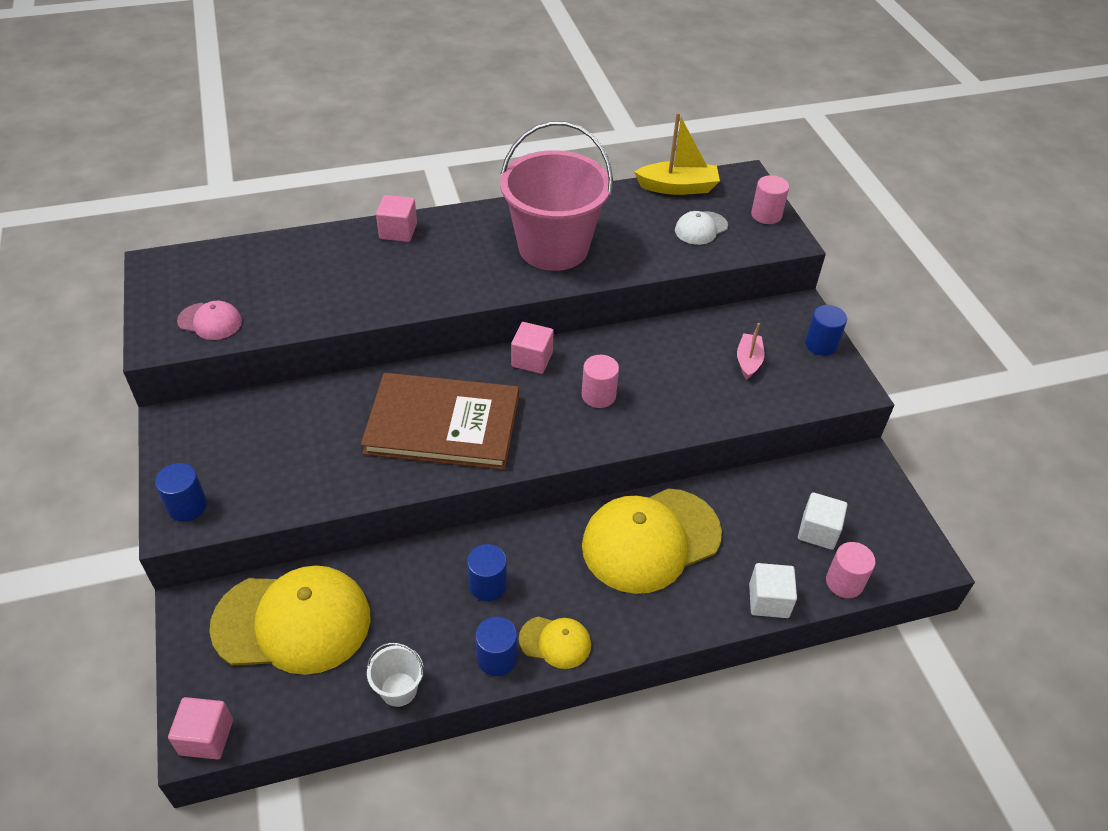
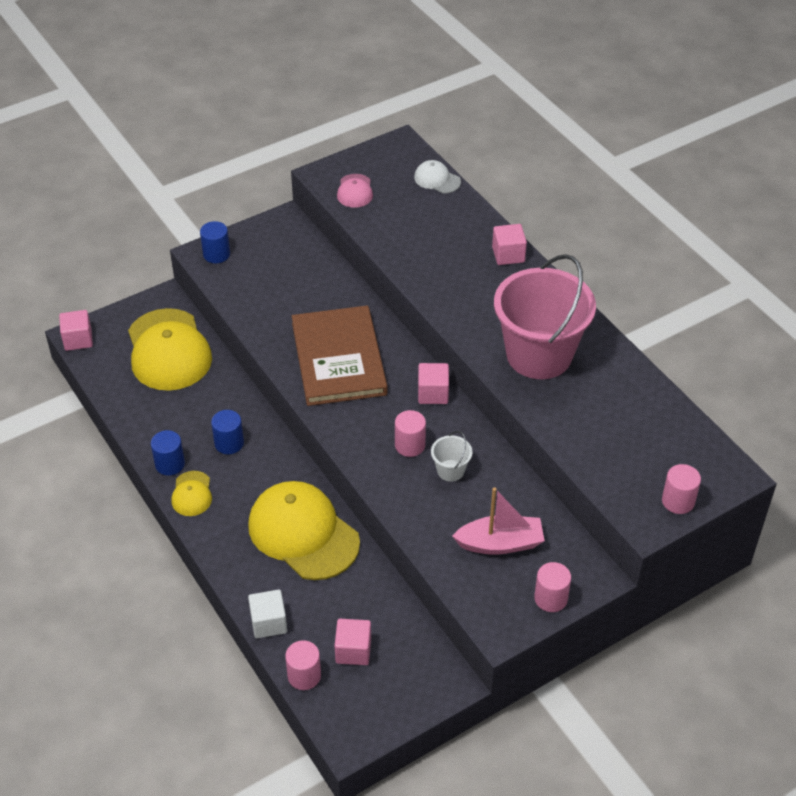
camera: 75 degrees right, 0 degrees up
white bucket [367,642,424,707] -> white bucket moved to [431,431,473,482]
yellow boat [634,112,720,195] -> none
white cap [675,211,728,245] -> white cap moved to [414,160,461,194]
pink boat [737,323,764,379] -> pink boat [452,487,545,555], size x1.61
white cube [798,492,847,550] -> pink cube [334,619,371,665]
blue cylinder [805,305,847,356] -> pink cylinder [534,562,571,612]

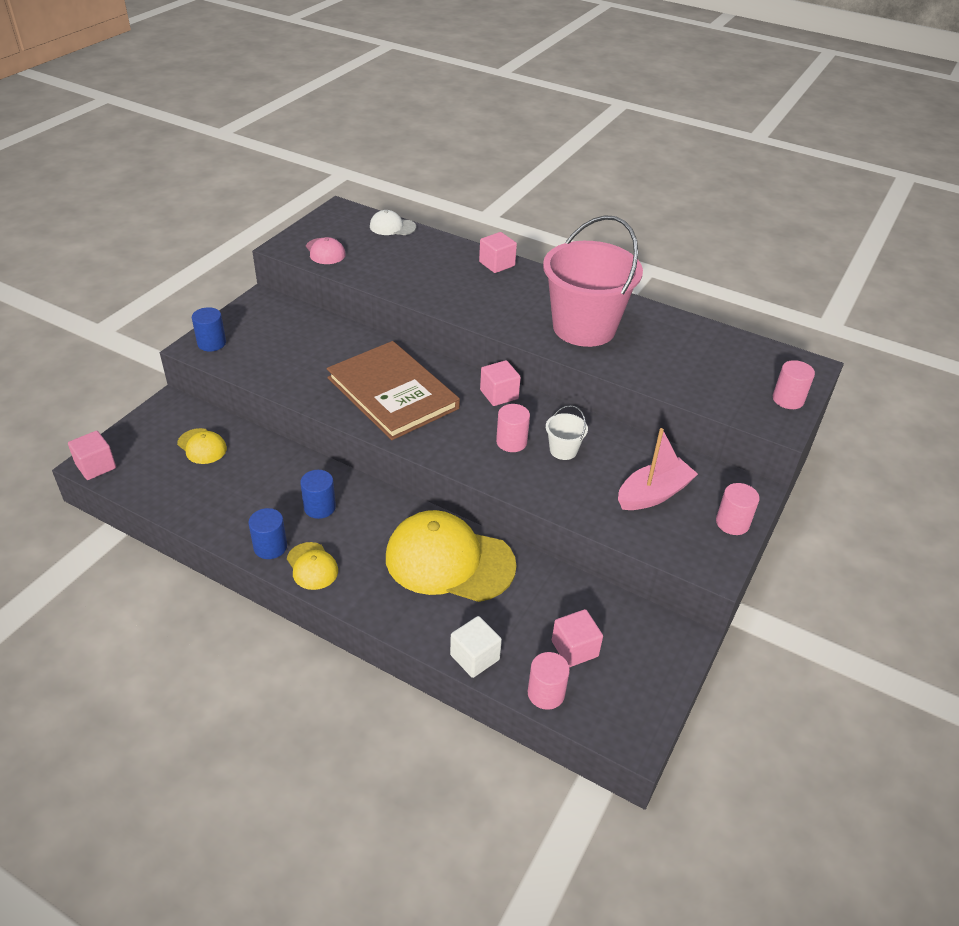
camera: 30 degrees left, 5 degrees down
yellow cap [128,308,212,391] -> yellow cap [177,428,227,464], size x0.46

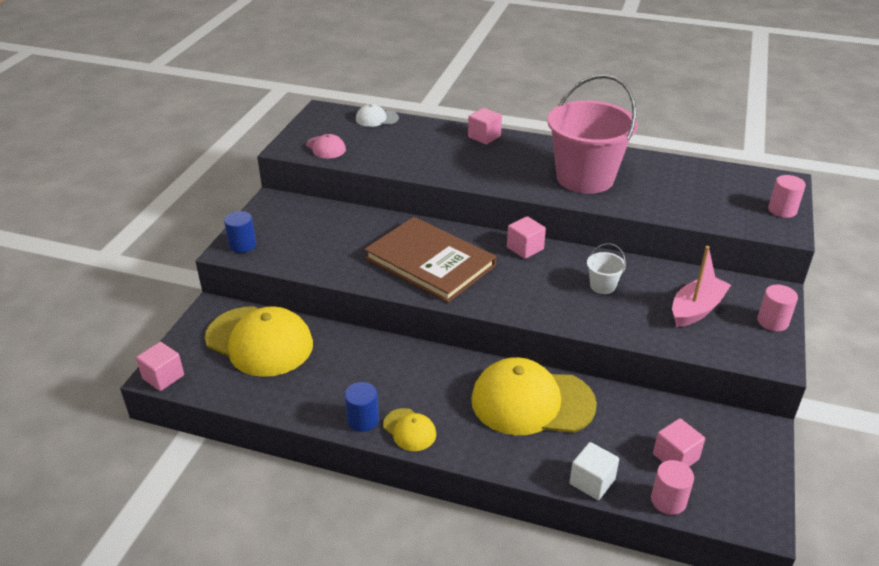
camera: 10 degrees left, 5 degrees down
yellow cap [177,428,227,464] -> yellow cap [205,306,313,377], size x2.16
blue cylinder [300,470,336,519] -> none
pink cylinder [496,404,530,452] -> none

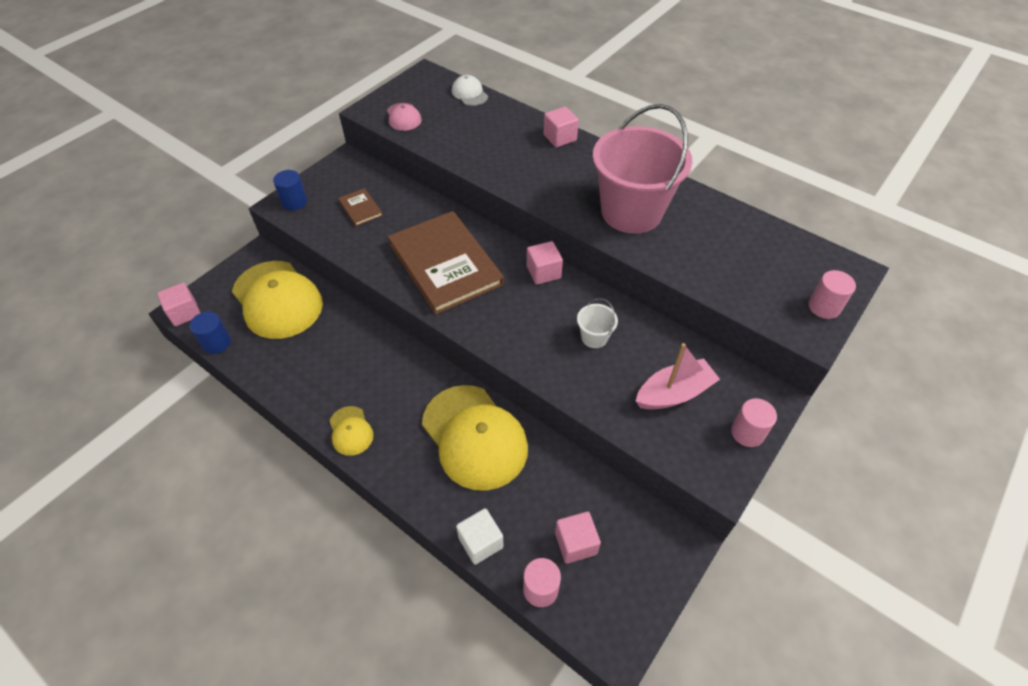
camera: 20 degrees right, 15 degrees up
blue cylinder [345,382,379,432] -> blue cylinder moved to [190,312,231,354]
white cap [356,104,399,127] -> white cap turned 45 degrees clockwise [452,75,488,106]
yellow cap [471,357,597,435] -> yellow cap turned 150 degrees counterclockwise [422,385,528,491]
none -> brown book [338,188,383,226]

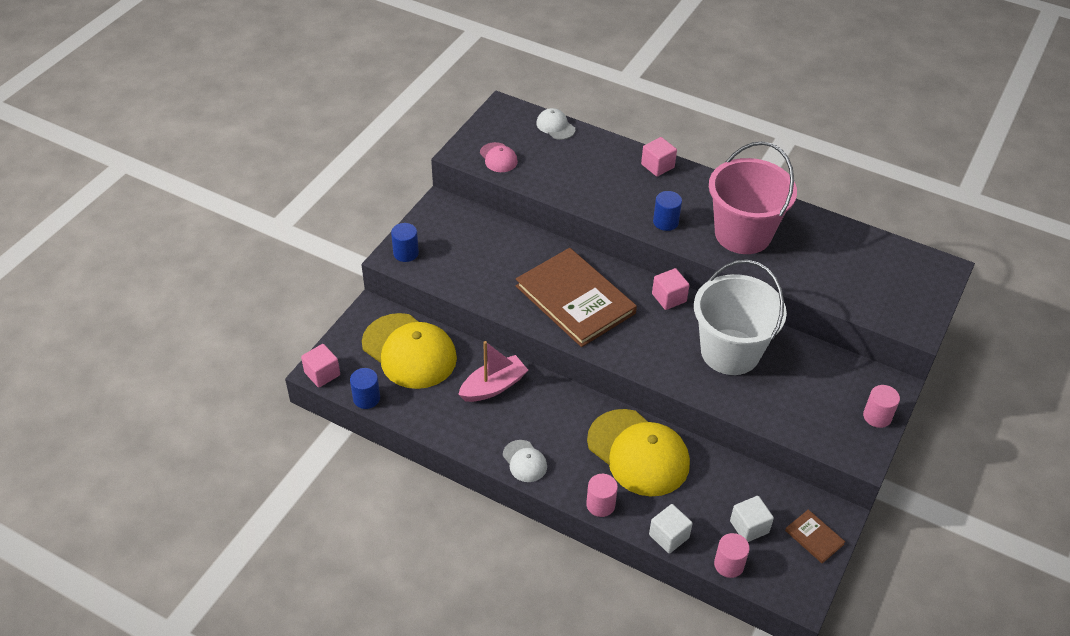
camera: 10 degrees left, 5 degrees down
yellow cap [330,406,374,456] -> white cap [503,440,547,482]
brown book [338,188,383,226] -> brown book moved to [785,509,845,563]
pink cube [555,511,601,564] -> white cube [730,496,774,542]
white bucket [577,298,618,348] -> white bucket [694,260,787,375], size x2.47
pink boat [636,343,720,410] -> pink boat moved to [458,341,528,402]
pink cylinder [809,270,856,319] -> pink cylinder moved to [586,474,618,517]
none -> blue cylinder [653,191,682,231]

